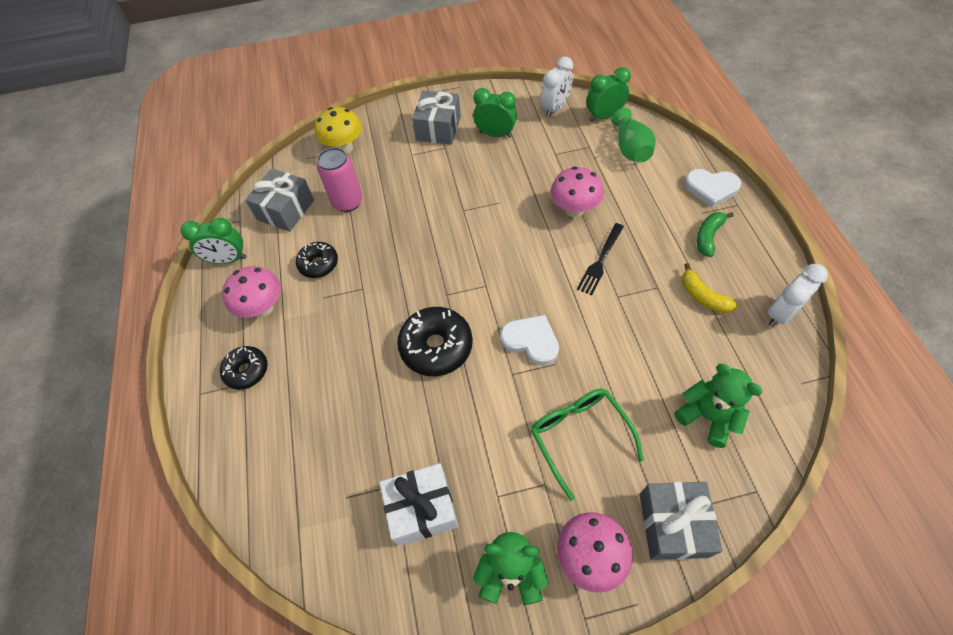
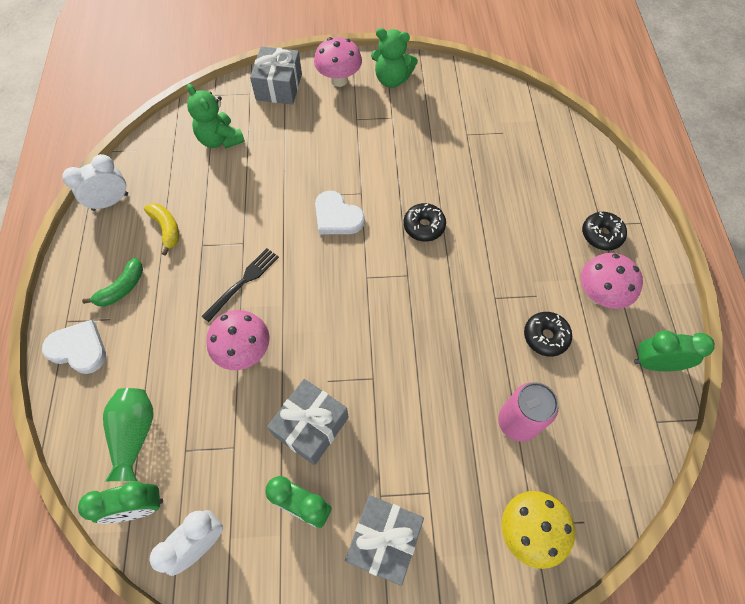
camera: 175 degrees left, 5 degrees up
grey gift [245,169,314,232] -> grey gift moved to [267,379,349,465]
white gift [380,463,459,546] -> none
black donut [397,307,473,376] -> black donut [403,203,446,242], size x0.62
green glasses [531,388,644,501] -> none

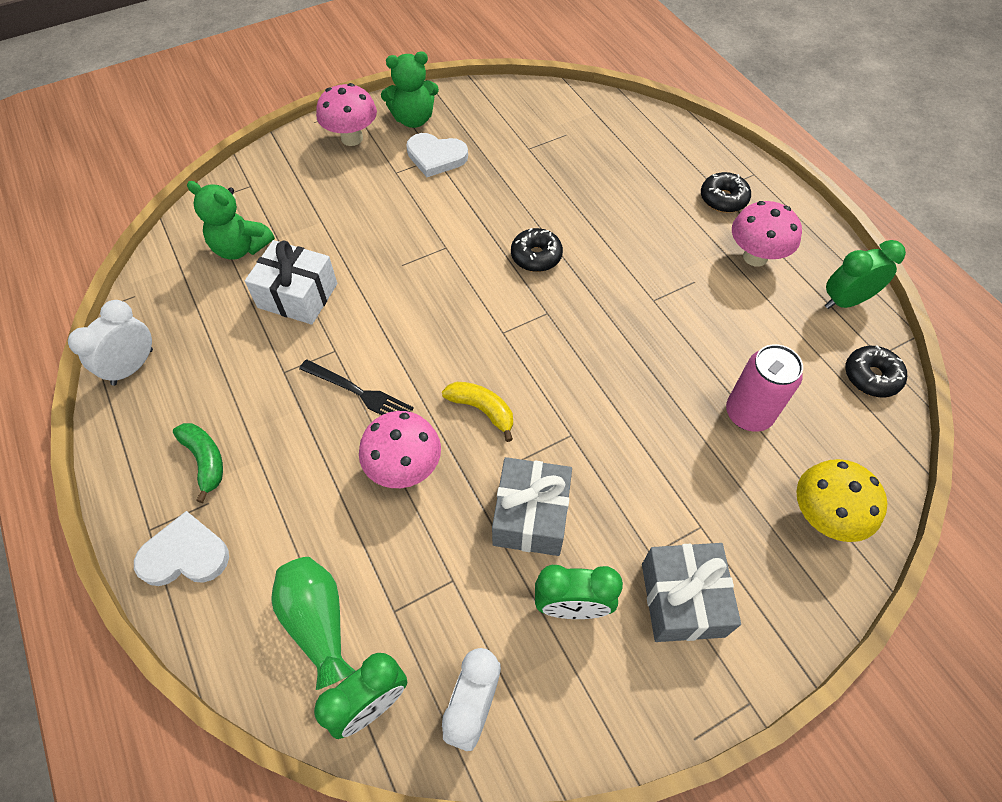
camera: 25 degrees left, 5 degrees down
green banana [82,258,143,306] -> green banana turned 45 degrees counterclockwise [173,423,223,503]
yellow banana [144,203,179,256] -> yellow banana moved to [442,382,513,442]
black fork [201,248,279,322] -> black fork turned 105 degrees clockwise [299,360,414,415]
grey gift [250,46,302,105] -> none
white heart [315,191,365,234] -> white heart moved to [406,133,468,177]
black donut [524,312,572,357] -> black donut moved to [845,345,907,397]
none -> white gift [245,240,337,325]

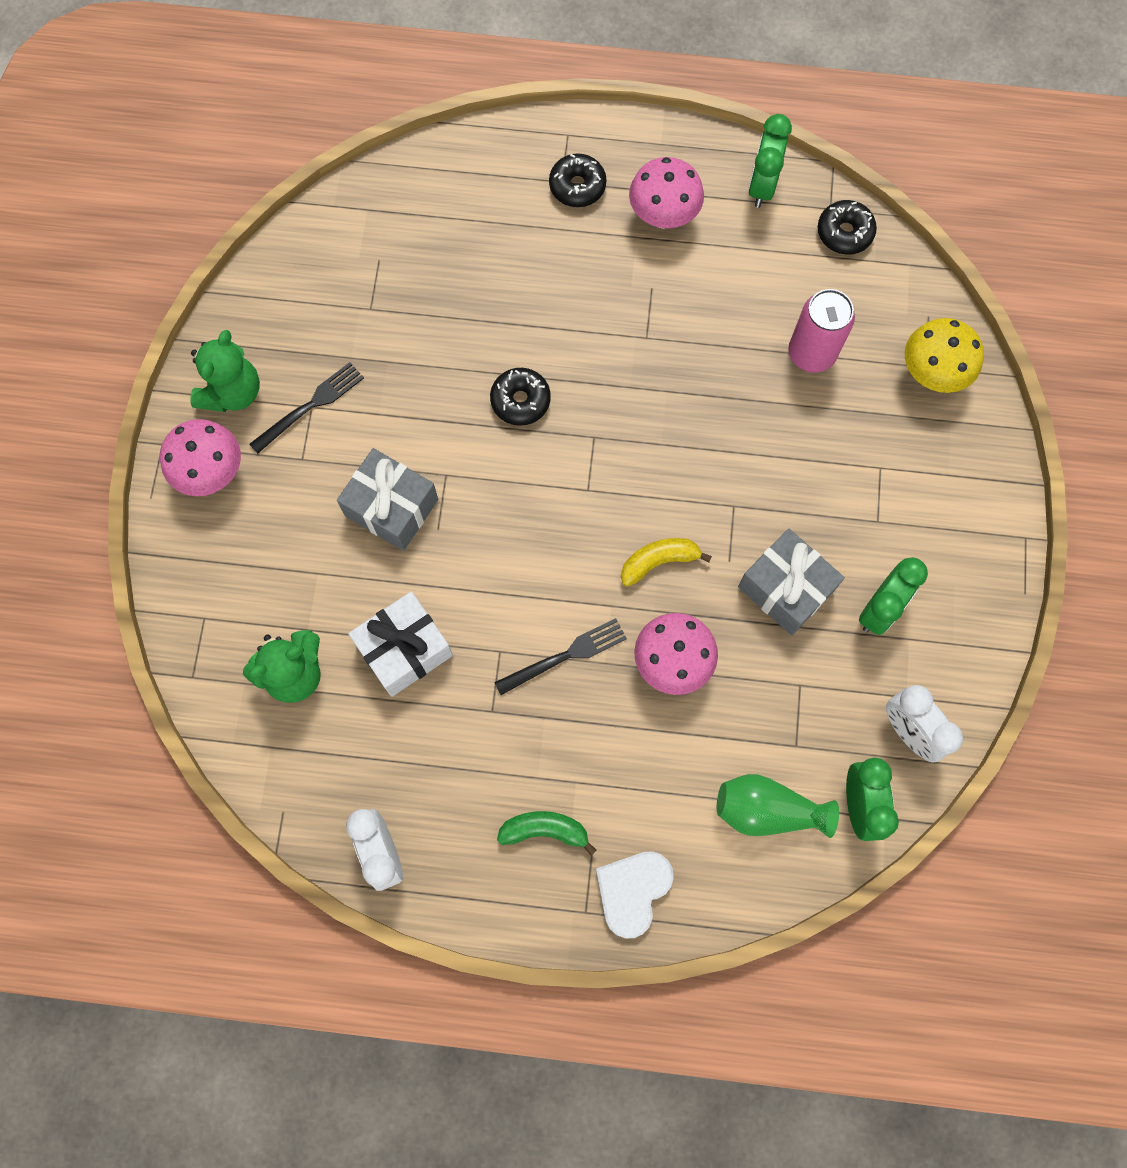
camera: 55 degrees left, 15 degrees up
white heart [406,133,468,177] -> black fork [249,362,364,454]
grey gift [642,543,741,642] -> grey gift moved to [337,448,438,551]

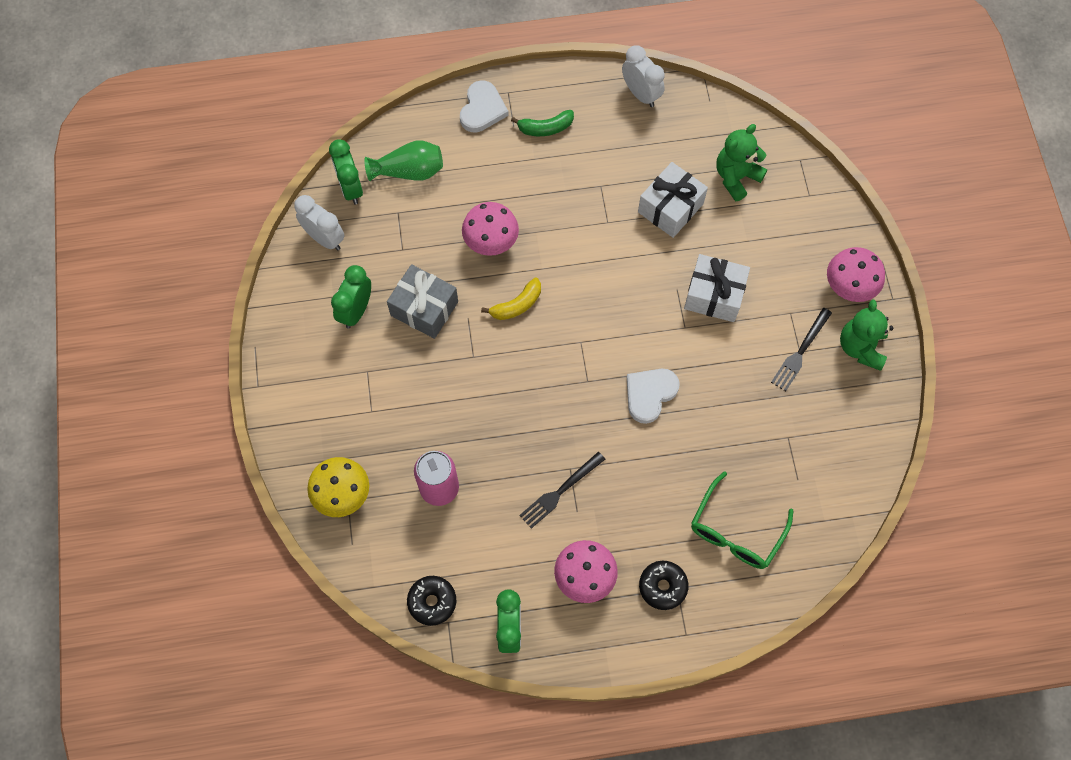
camera: 165 degrees right, 5 degrees down
grey gift [337,448,438,551] -> white gift [684,254,750,322]
black donut [490,368,551,426] -> white heart [627,369,679,424]
black fork [494,618,627,695] -> black fork moved to [519,452,606,529]
none -> green glasses [691,471,793,569]

